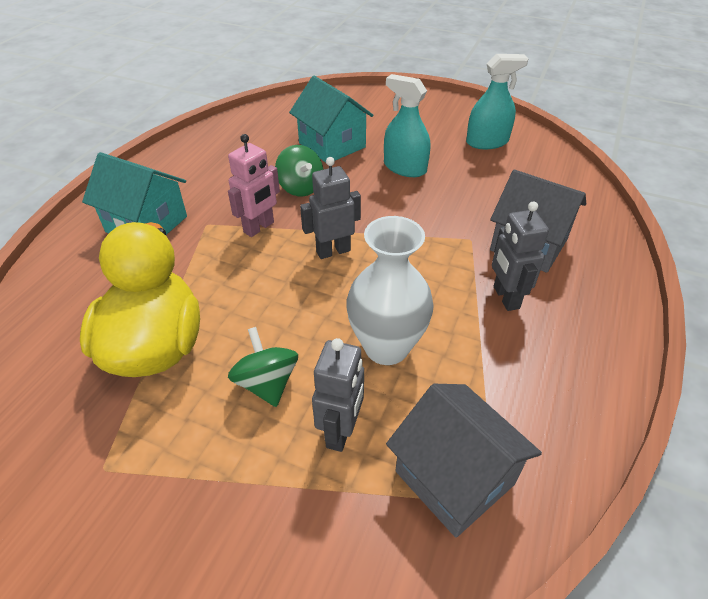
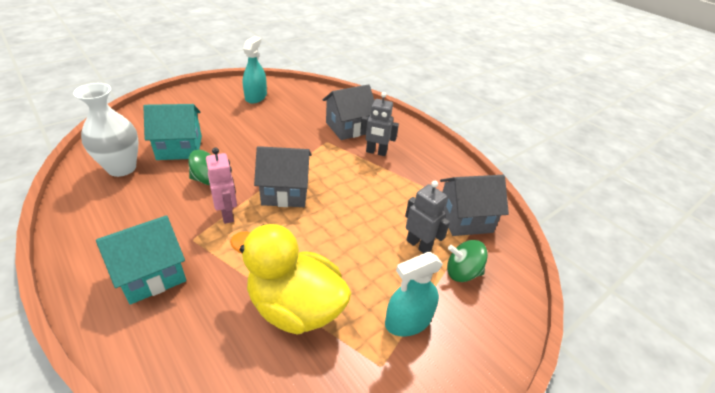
camera: 65 degrees left, 5 degrees down
green spinning top [228,327,298,407] -> green spinning top moved to [447,240,488,282]
grey robot [300,157,361,259] -> grey house [254,146,312,207]
white vase [346,216,434,365] -> white vase moved to [73,83,139,177]
turquoise spray bottle [384,74,430,177] -> turquoise spray bottle moved to [385,252,443,336]

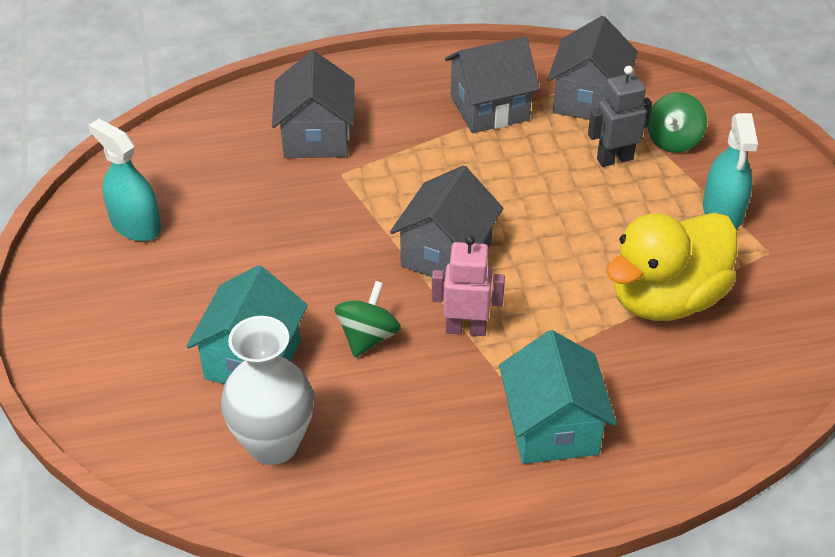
camera: 60 degrees left, 5 degrees up
grey robot [360,92,399,156] -> none
none -> grey house [445,37,540,133]

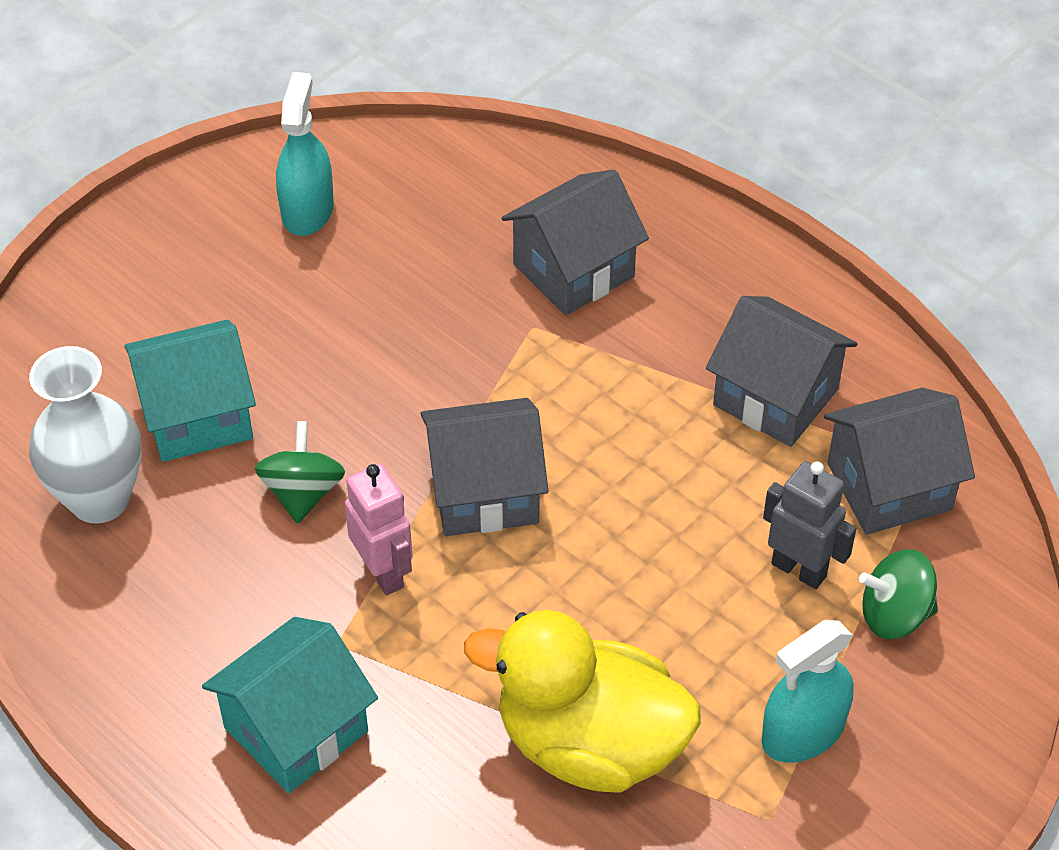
camera: 55 degrees right, 5 degrees up
green spinning top [335,281,401,357] -> green spinning top turned 75 degrees counterclockwise [255,421,345,524]

